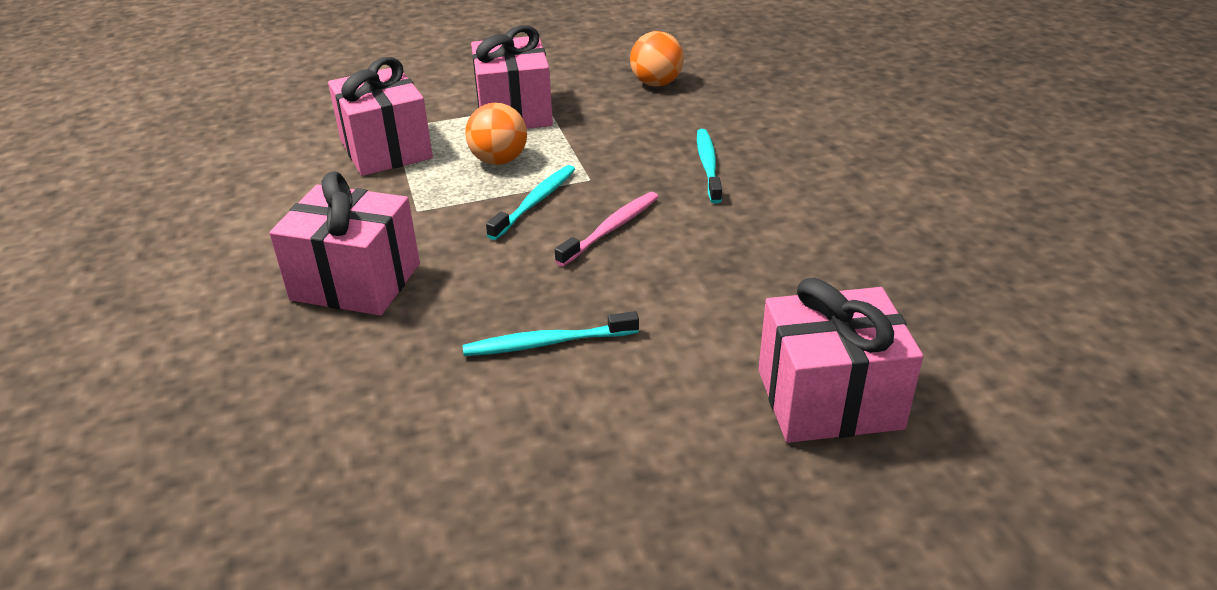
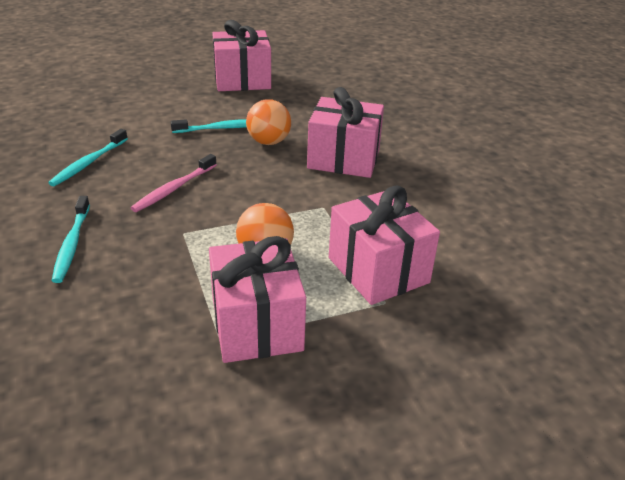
camera: 175 degrees right, 0 degrees up
turquoise toothbrush [486,165,575,240] -> turquoise toothbrush moved to [48,129,128,186]
orange ball [630,31,684,87] -> orange ball moved to [246,99,291,145]
pink gift [758,278,923,443] -> pink gift moved to [212,20,271,91]

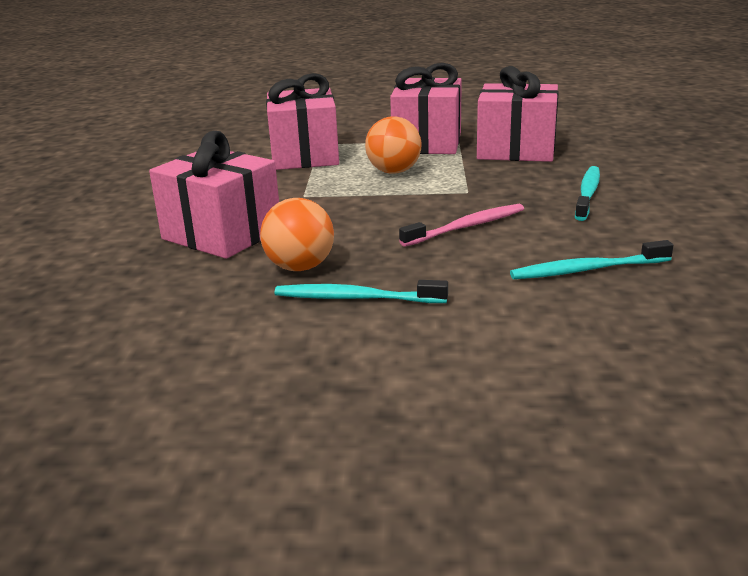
camera: 155 degrees left, 10 degrees down
turquoise toothbrush [48,129,128,186] -> turquoise toothbrush turned 150 degrees counterclockwise [510,240,673,279]
pink gift [212,20,271,91] -> pink gift moved to [477,66,559,162]

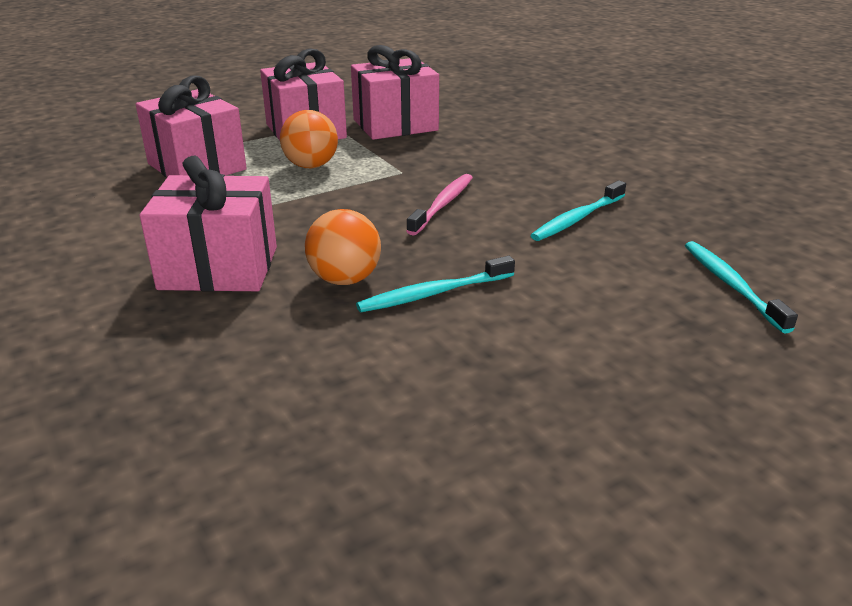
camera: 35 degrees left, 5 degrees up
turquoise toothbrush [575,166,600,221] -> turquoise toothbrush moved to [685,241,798,333]

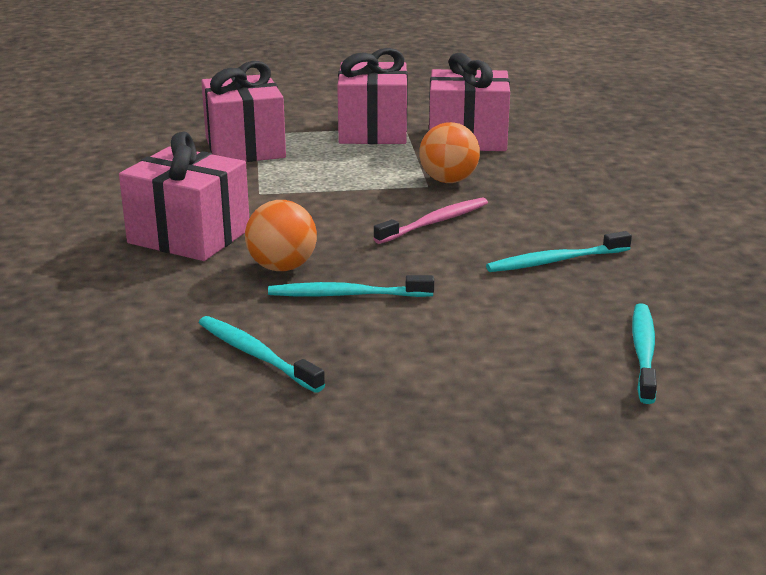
camera: 25 degrees right, 5 degrees down
orange ball [280,110,338,168] -> orange ball moved to [419,122,480,183]
none -> turquoise toothbrush [199,316,325,393]

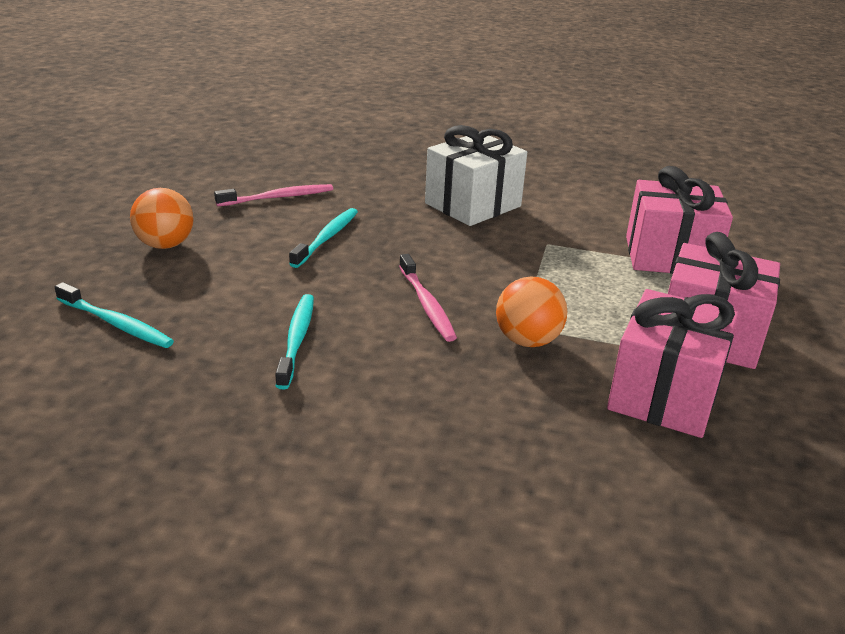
camera: 110 degrees right, 5 degrees up
pink gift [119,131,249,261] -> white gift [425,125,527,226]
turquoise toothbrush [199,316,325,393] -> pink toothbrush [214,184,333,206]
orange ball [245,200,317,271] -> orange ball moved to [130,188,194,249]

